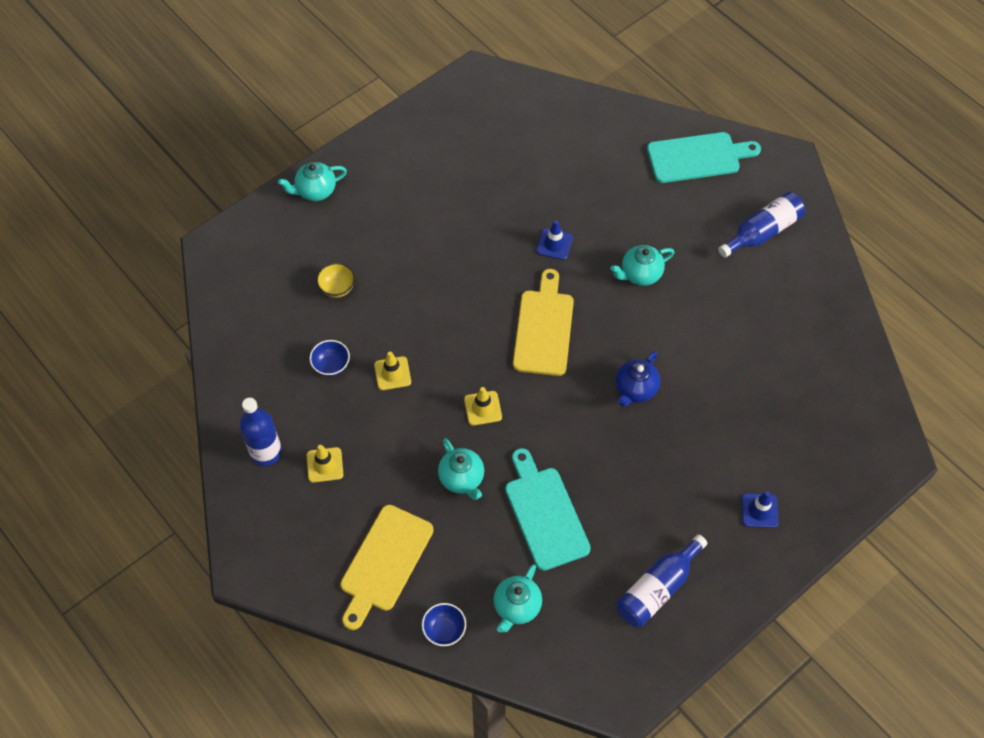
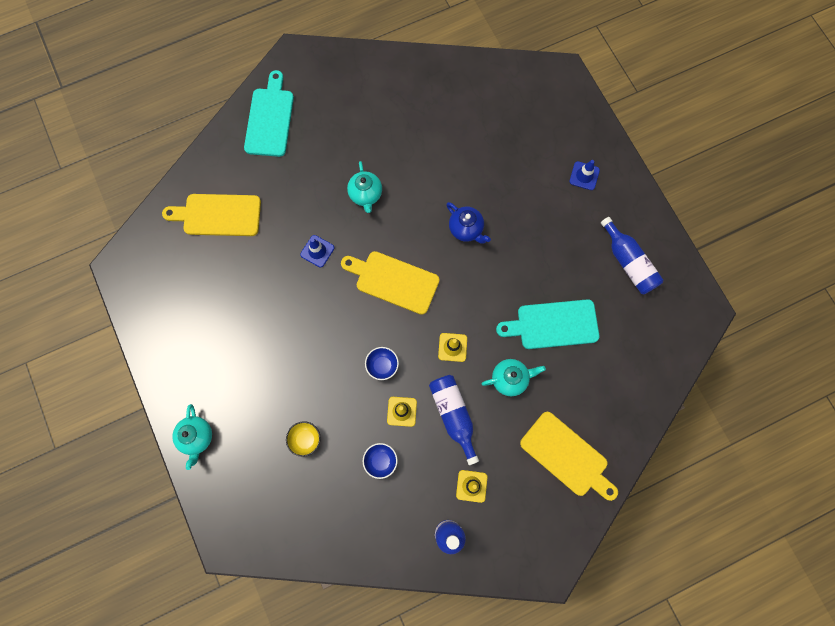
camera: 75 degrees left, 15 degrees up
blue bowl [422,603,466,646] -> blue bowl moved to [365,347,399,380]
turquoise teapot [493,564,542,633] -> none
blue bottle [718,192,805,258] -> blue bottle moved to [429,375,479,465]
none -> yellow cutting board [162,194,261,236]

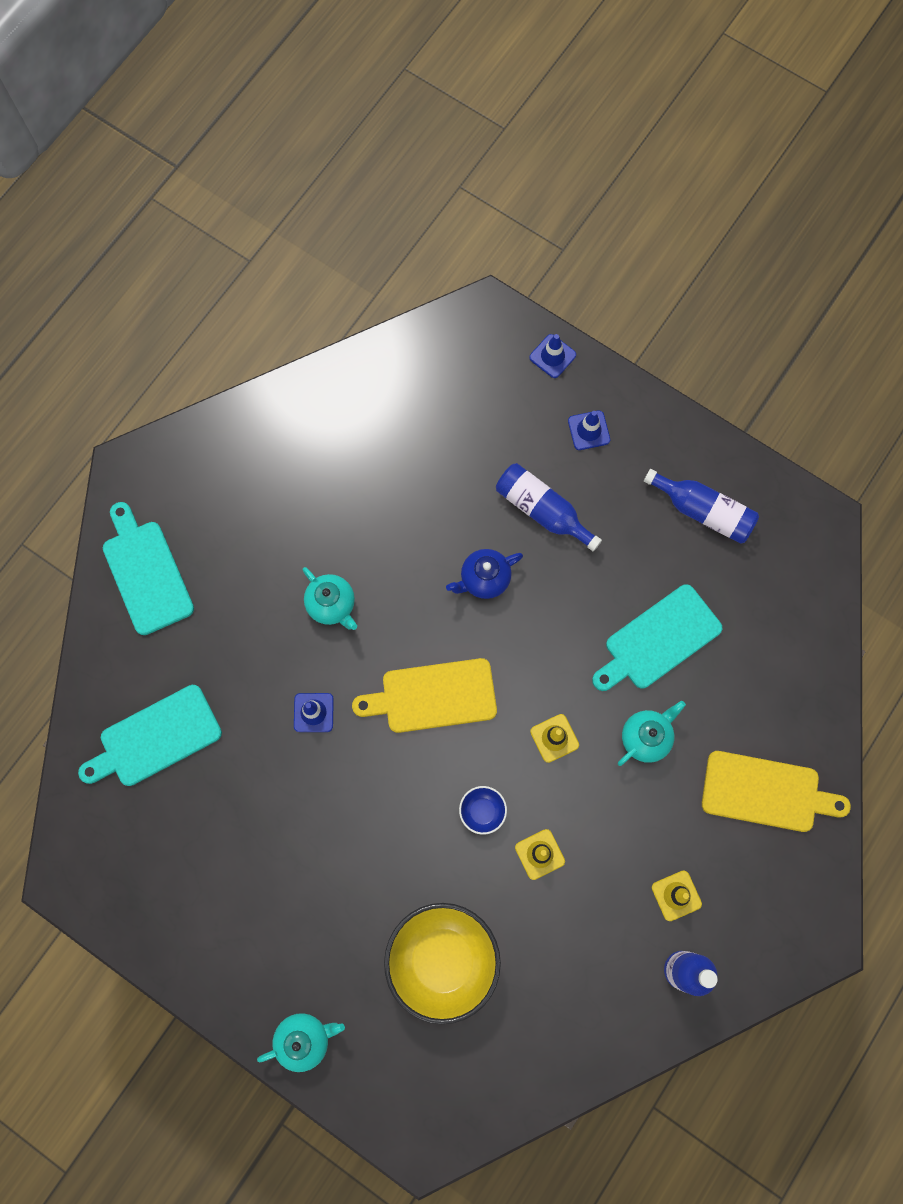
camera: 30 degrees left, 0 degrees up
yellow cutting board [162,194,261,236] -> turquoise cutting board [78,685,222,786]
turquoise teapot [172,404,212,470] -> turquoise teapot turned 75 degrees counterclockwise [257,1013,345,1072]
yellow bowl [286,421,321,457] -> yellow bowl [384,903,501,1024], size x2.30
blue bowl [363,443,398,479] -> none
blue bottle [429,375,479,465] -> blue bottle moved to [496,463,602,551]
blue teapot [446,202,491,244] -> blue teapot turned 135 degrees clockwise [446,549,523,599]
none -> blue traffic cone [529,334,576,378]

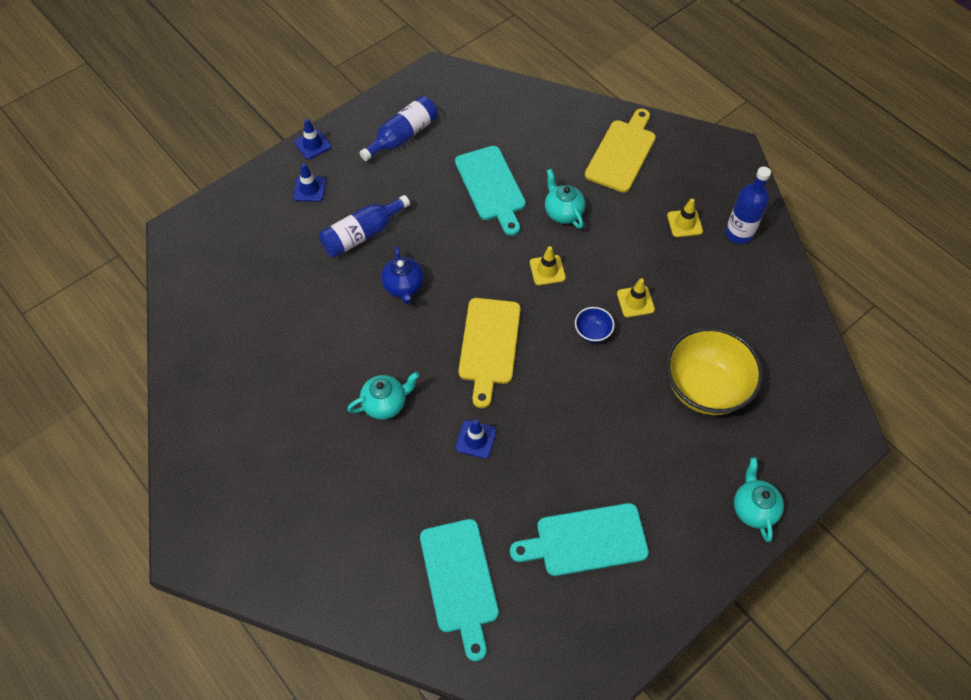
camera: 75 degrees left, 15 degrees down
turquoise cutting board [103,502,194,635] -> turquoise cutting board moved to [510,503,649,576]
blue traffic cone [529,334,576,378] -> blue traffic cone moved to [294,119,331,159]

